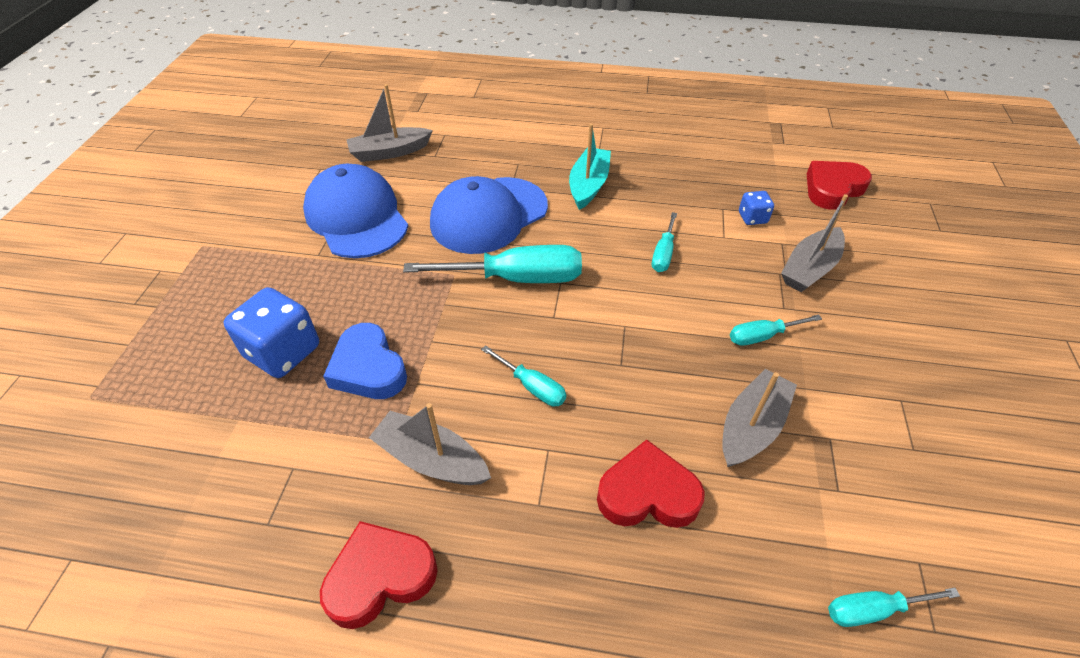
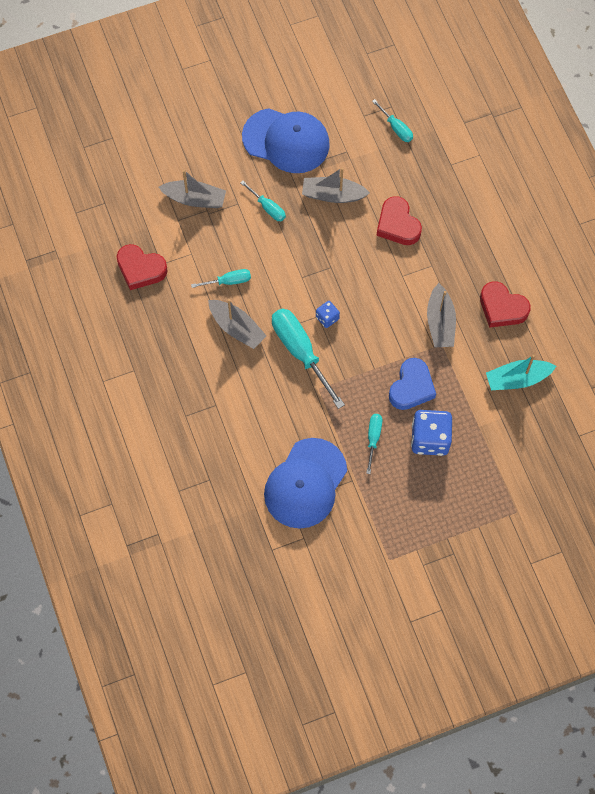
camera: 120 degrees left, 20 degrees up
grey boat [346,84,433,162] -> grey boat moved to [208,299,267,349]
blue cap [430,176,548,254] -> blue cap moved to [242,108,330,173]
turquoise screwdriver [481,345,566,407] -> turquoise screwdriver moved to [366,414,382,474]
turquoise boat [569,124,611,210] -> turquoise boat moved to [486,354,556,390]
blue dice [739,191,774,225] -> blue dice moved to [316,301,340,328]
red heart [807,161,872,210] -> red heart moved to [117,244,168,290]

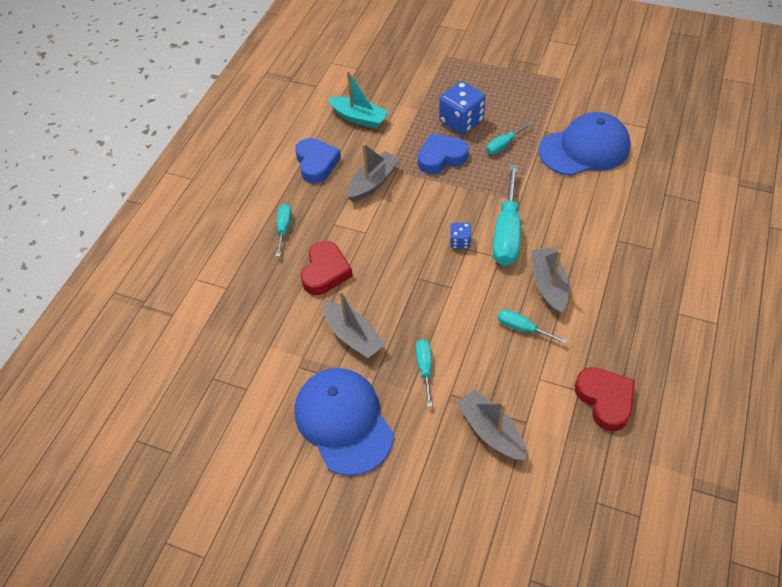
camera: 135 degrees left, 15 degrees down
turquoise screwdriver [372,99,413,142] -> turquoise screwdriver moved to [276,204,292,257]
red heart [480,282,531,328] -> blue heart [295,138,341,183]

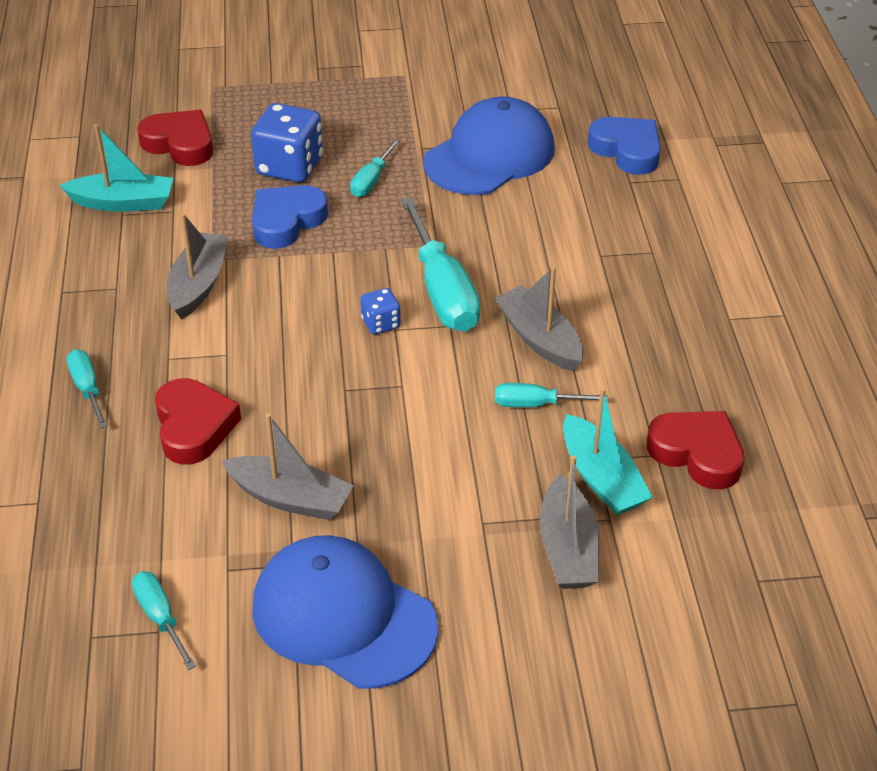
camera: 30 degrees left, 10 degrees down
blue heart [295,138,341,183] -> blue heart moved to [588,117,661,175]
turquoise screwdriver [416,339,432,407] -> turquoise screwdriver moved to [132,571,196,670]
grey boat [456,389,527,461] -> grey boat turned 120 degrees counterclockwise [540,455,600,589]
none -> red heart [137,110,213,166]
none -> turquoise boat [563,388,653,515]

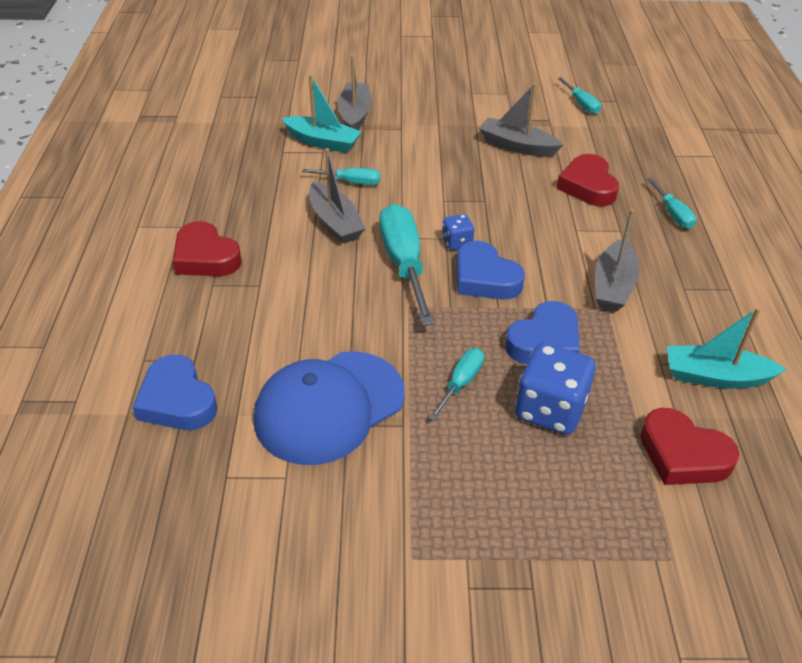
camera: 175 degrees left, 0 degrees up
blue cap [252,535,439,689] -> none
turquoise boat [563,388,653,515] -> turquoise boat turned 135 degrees clockwise [282,74,362,153]
red heart [647,411,744,489] -> red heart moved to [173,221,242,276]
none -> blue heart [457,241,525,299]

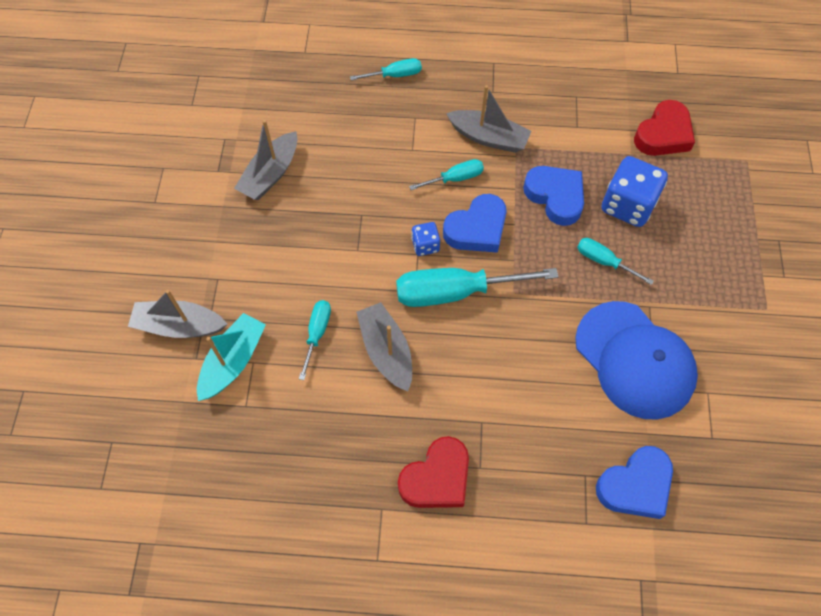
camera: 85 degrees left, 20 degrees up
grey boat [309,148,366,244] -> grey boat turned 90 degrees counterclockwise [356,302,412,392]
red heart [556,154,619,206] -> none
turquoise screwdriver [557,77,601,114] -> turquoise screwdriver moved to [409,159,484,190]
turquoise boat [667,307,786,389] -> none

